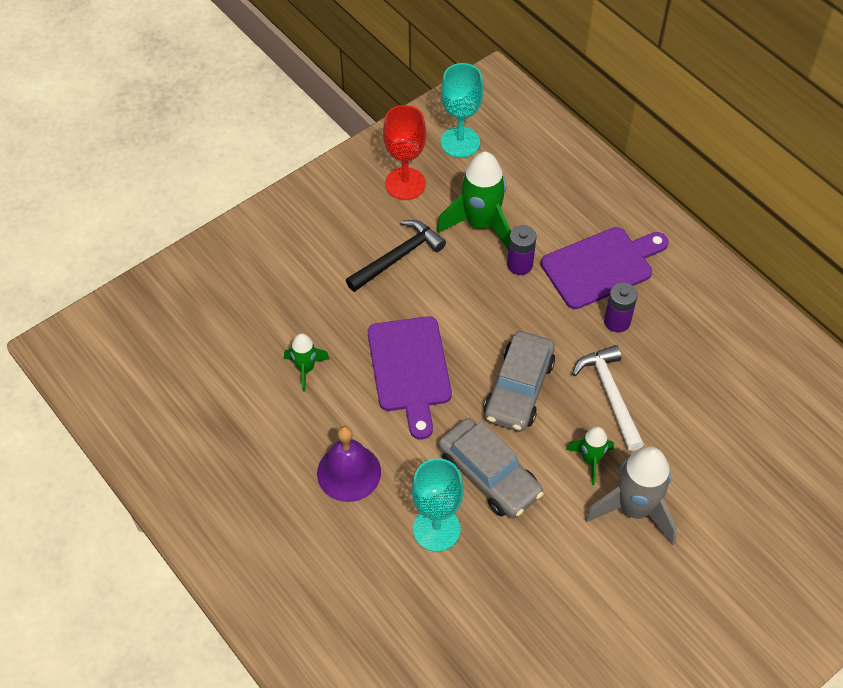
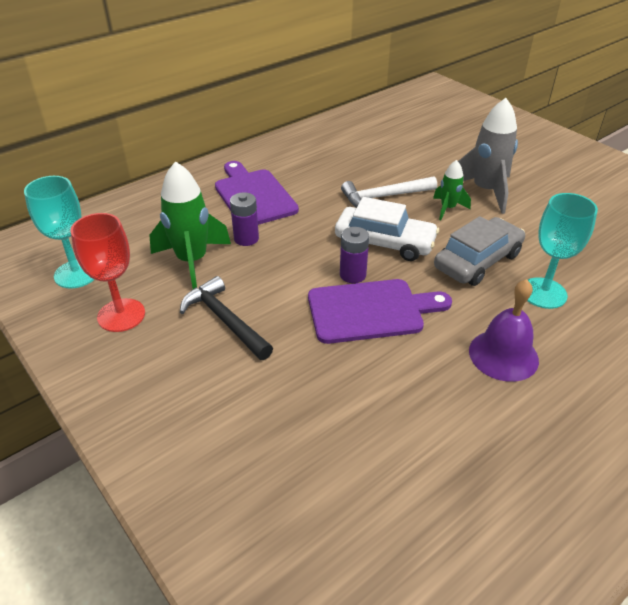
camera: 90 degrees left, 15 degrees down
green rocket [284,333,329,392] -> none
grey car [484,331,555,432] -> white car [335,197,439,261]
purple battery [604,282,638,332] -> purple battery moved to [340,227,369,283]

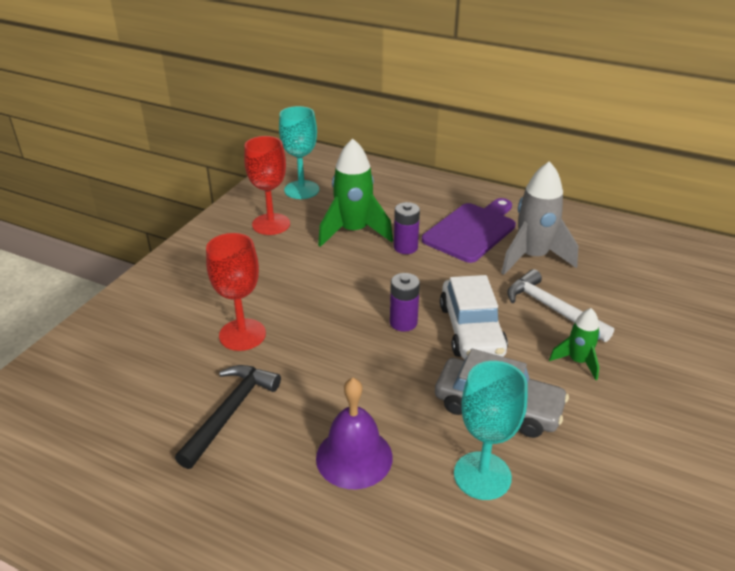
camera: 65 degrees right, 5 degrees down
black hammer [180,276,273,360] -> black hammer moved to [175,365,281,469]
purple cutting board [308,279,452,344] -> none
grey rocket [458,98,518,214] -> grey rocket moved to [501,161,578,275]
none -> red goblet [206,233,266,351]

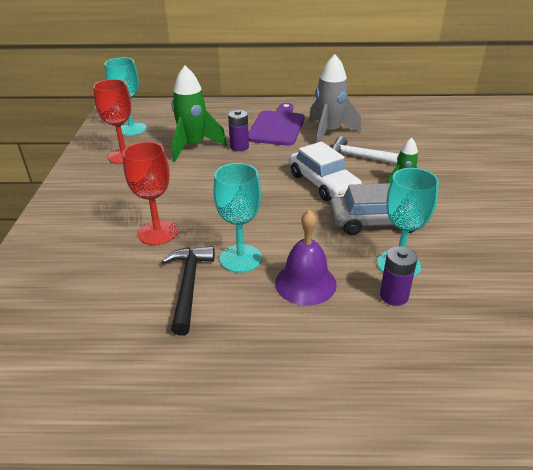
camera: 25 degrees left, 0 degrees up
purple battery [390,273,420,332] -> purple battery moved to [380,246,418,306]
none -> turquoise goblet [213,163,262,273]

